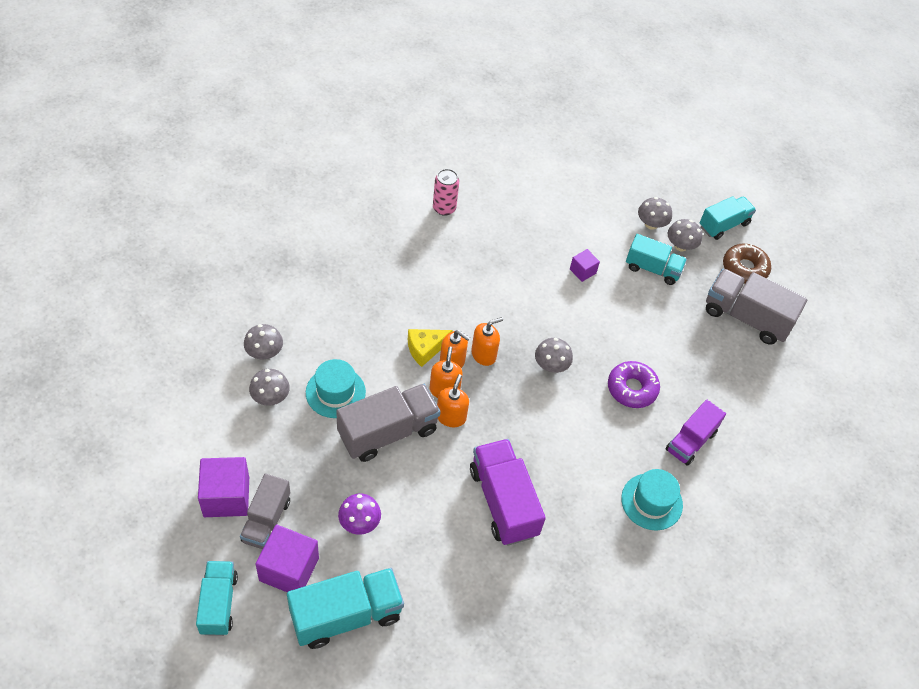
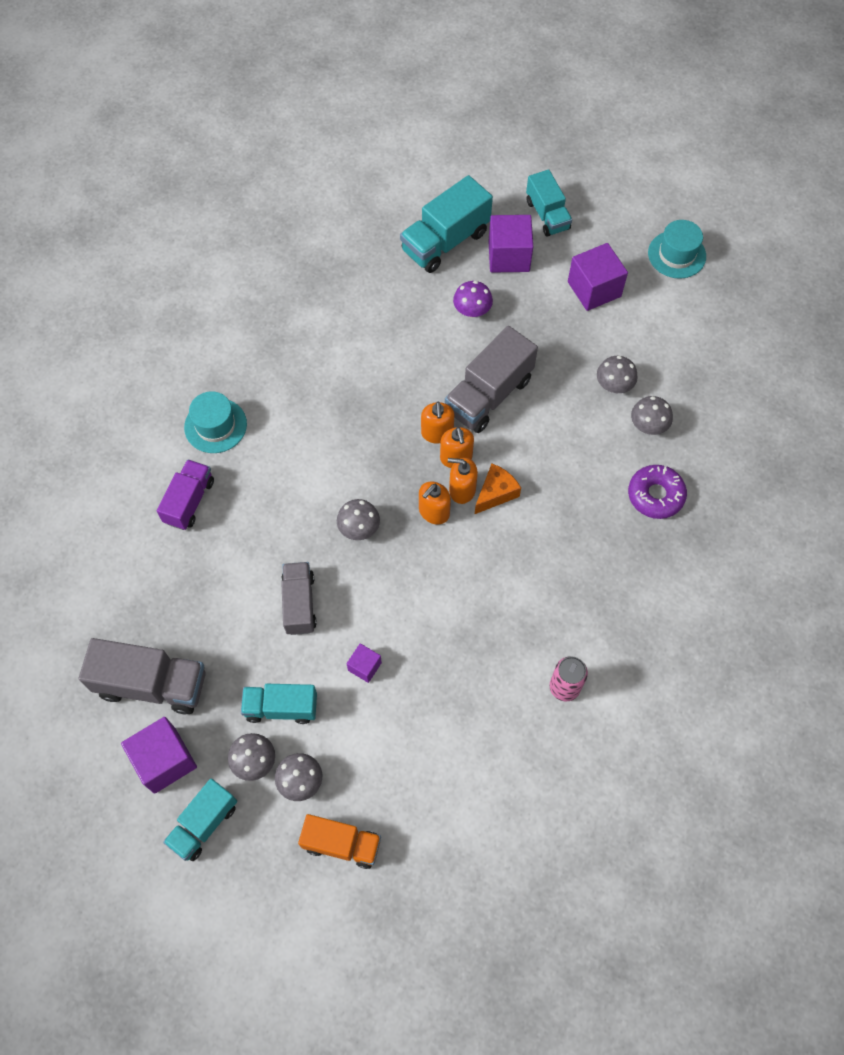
camera: 165 degrees right, 10 degrees up
grey truck [240,474,290,549] -> grey truck moved to [281,562,317,635]
turquoise hat [306,359,366,418] -> turquoise hat moved to [648,220,706,279]
yellow cheese [408,329,453,367] -> orange cheese [475,464,521,514]
purple truck [470,439,546,546] -> none
purple donut [608,361,660,408] -> purple donut moved to [628,465,687,519]
brown donut [723,243,771,284] -> purple cube [121,717,197,794]
none -> orange truck [298,814,381,869]

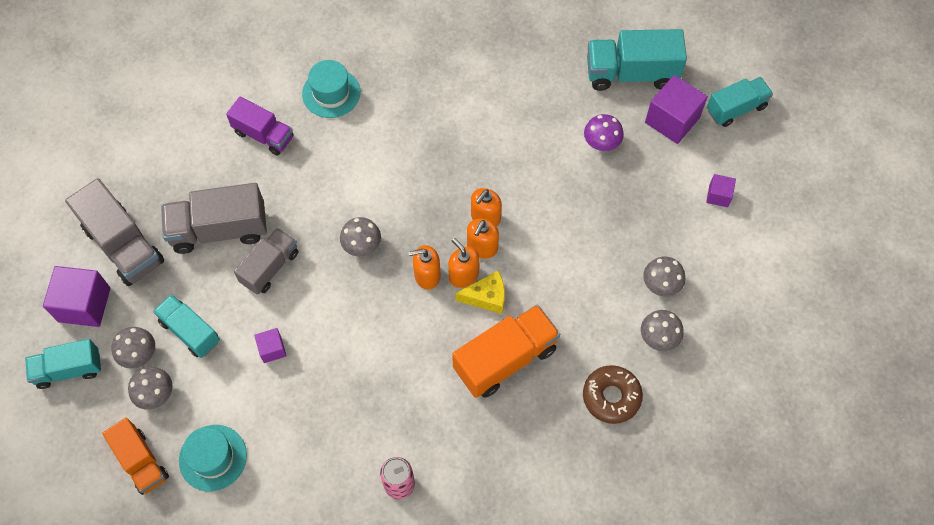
camera: 40 degrees right, 0 degrees up
purple truck [157,459,214,530] -> purple truck turned 60 degrees clockwise [226,97,293,156]
grey truck [445,326,538,433] -> grey truck moved to [161,183,267,254]
orange cheese [475,464,521,514] -> yellow cheese [455,271,505,314]
turquoise truck [526,169,572,237] -> turquoise truck turned 135 degrees counterclockwise [707,77,773,127]
purple cube [568,243,628,311] -> purple cube [706,174,736,207], size x0.53
purple donut [628,465,687,519] -> brown donut [583,365,643,424]
turquoise hat [648,220,706,279] -> turquoise hat moved to [179,425,247,491]
none -> orange truck [452,304,560,398]

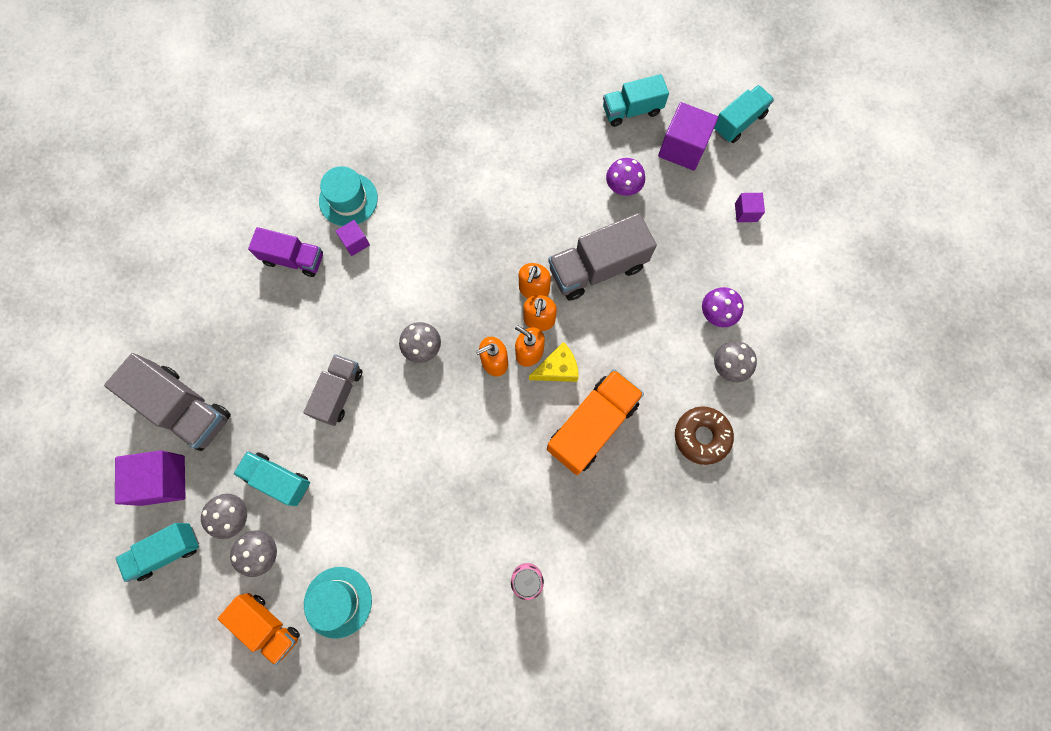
camera: 15 degrees left, 10 degrees up
grey truck [161,183,267,254] -> grey truck moved to [548,213,657,301]
purple cube [254,328,287,363] -> purple cube moved to [335,220,370,256]
turquoise truck [587,29,687,91] -> turquoise truck [603,74,669,127], size x0.65
grey mushroom [643,257,685,297] -> purple mushroom [702,287,744,327]

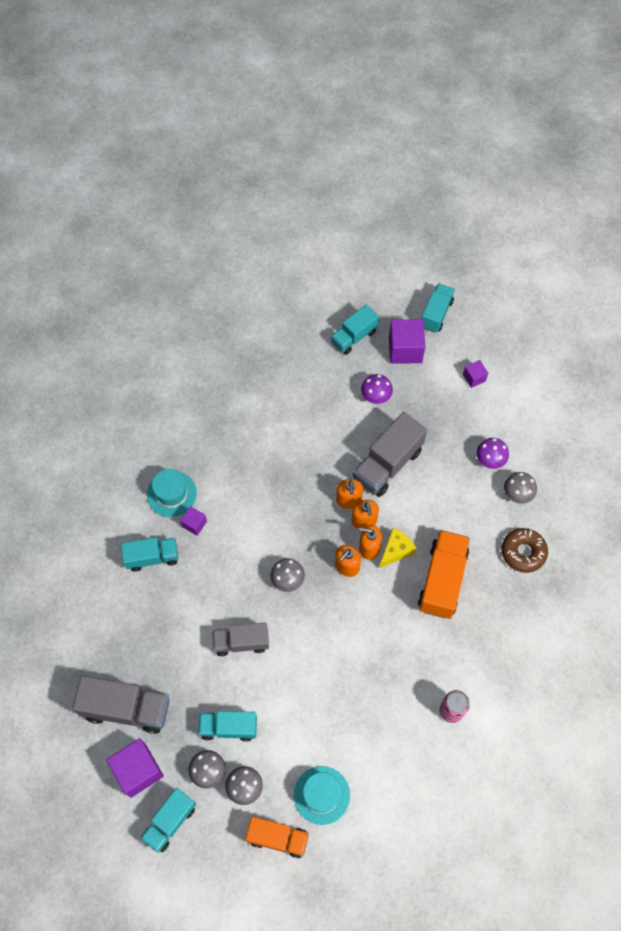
camera: 25 degrees left, 10 degrees down
purple truck [248,227,323,277] -> turquoise truck [121,537,178,571]
grey truck [303,354,362,426] -> grey truck turned 90 degrees counterclockwise [212,623,269,656]

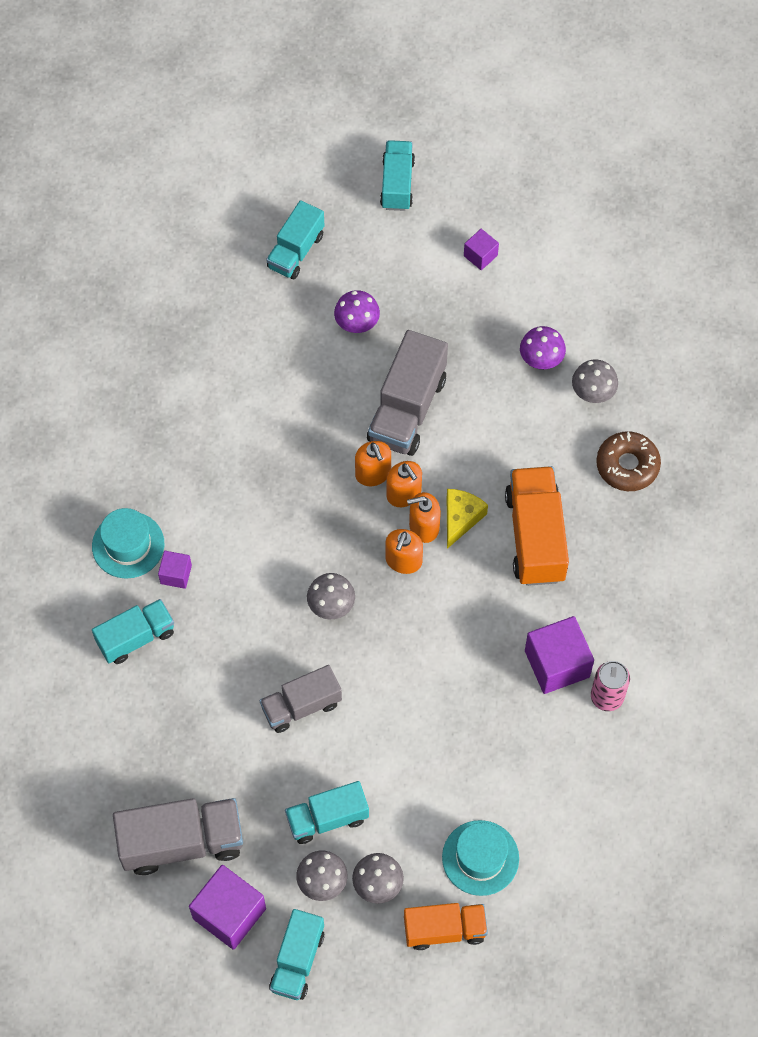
camera: 20 degrees left, 0 degrees up
purple cube [389,319,425,364] -> purple cube moved to [525,616,594,694]

